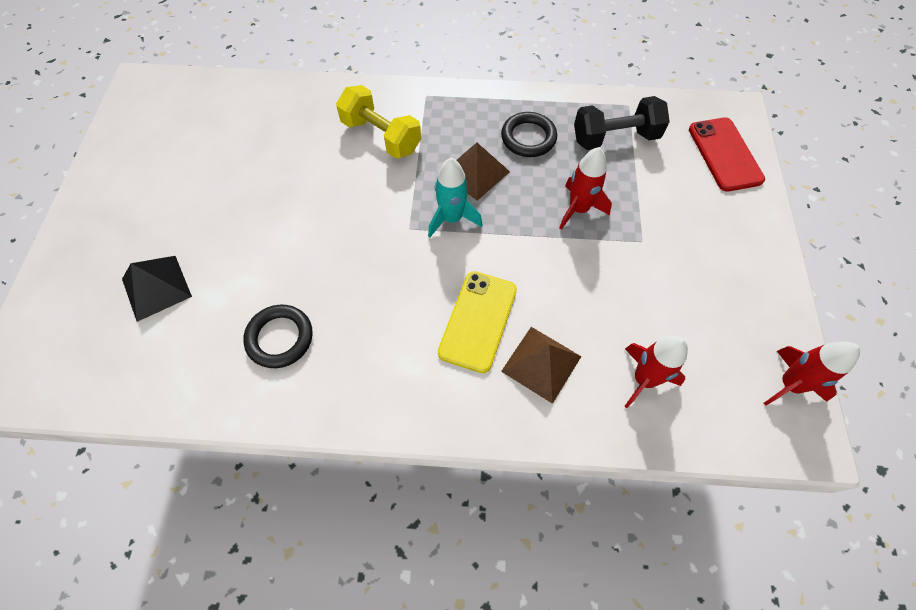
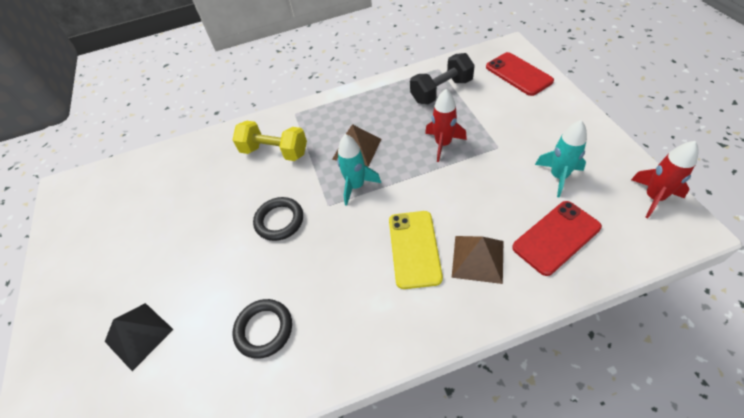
camera: 15 degrees left, 10 degrees down
black ring [501,112,557,157] -> black ring moved to [253,197,303,241]
red rocket [624,336,688,408] -> red phone [512,201,602,276]
none -> turquoise rocket [535,120,587,198]

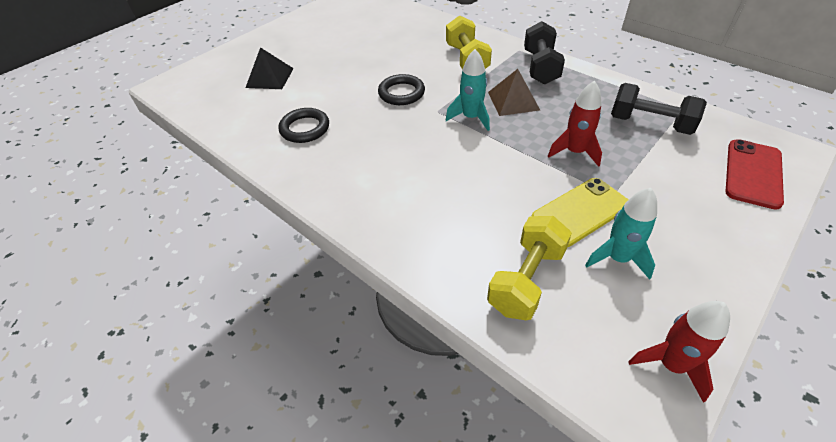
camera: 55 degrees right, 5 degrees down
yellow phone [389,211,443,289] -> yellow phone moved to [532,178,628,247]
brown pyramid [452,236,503,284] -> none
red phone [512,201,602,276] -> yellow dumbbell [487,216,572,320]
none -> black dumbbell [524,21,565,84]

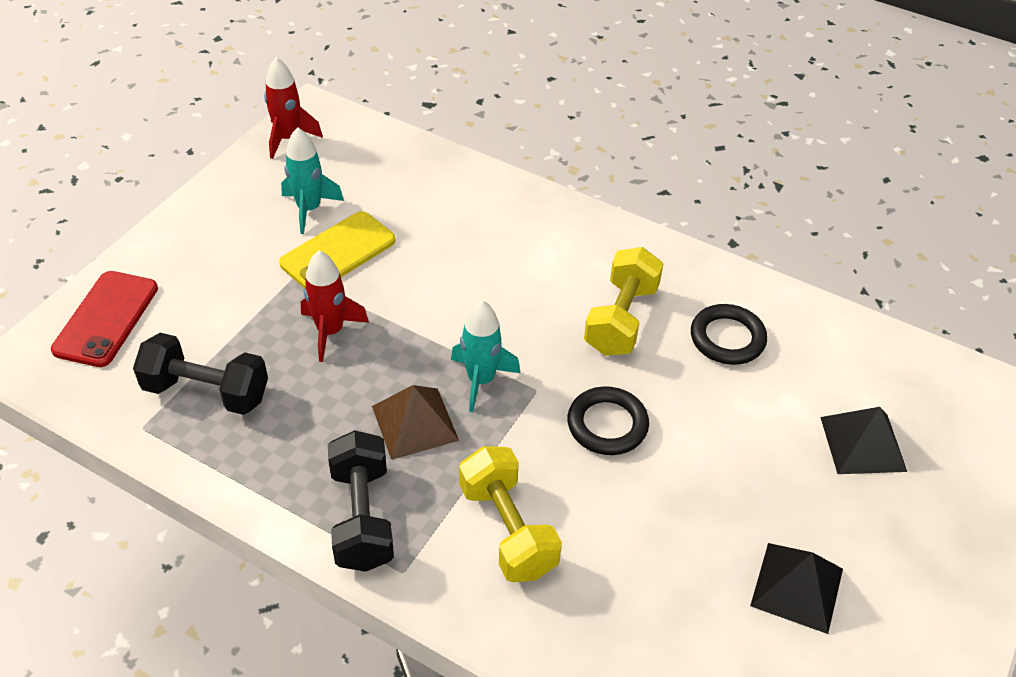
camera: 165 degrees right, 0 degrees up
yellow dumbbell [487,216,572,320] -> yellow dumbbell moved to [584,247,663,356]
none -> black pyramid [750,543,843,634]

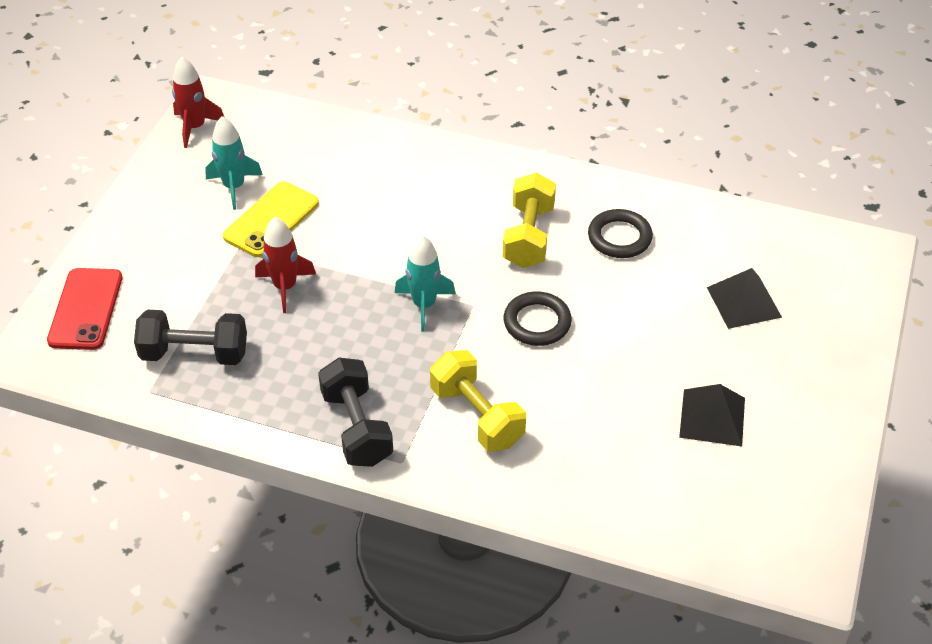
camera: 10 degrees left, 0 degrees up
brown pyramid [372,385,459,460] -> none

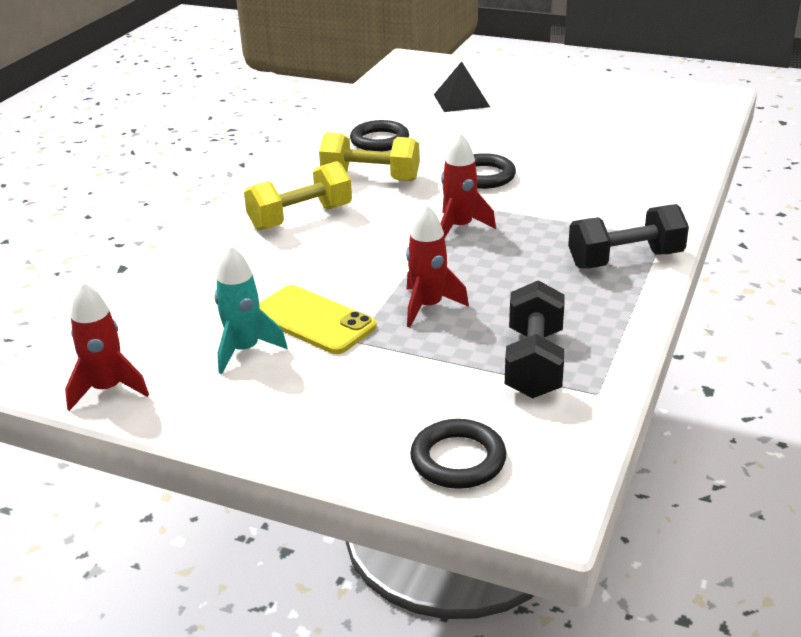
camera: 85 degrees left, 15 degrees down
red phone [47,268,122,350] -> black ring [410,419,507,489]
turquoise rocket [395,235,456,332] -> red rocket [440,132,496,238]
yellow dumbbell [430,350,526,452] -> yellow dumbbell moved to [244,161,352,230]
black pyramid [679,384,745,446] -> none

